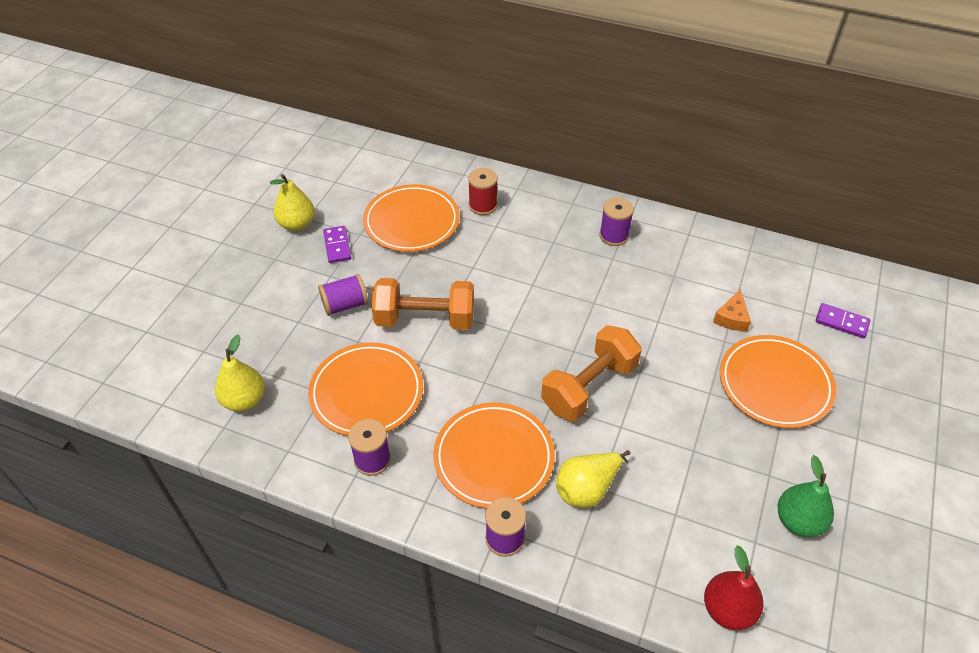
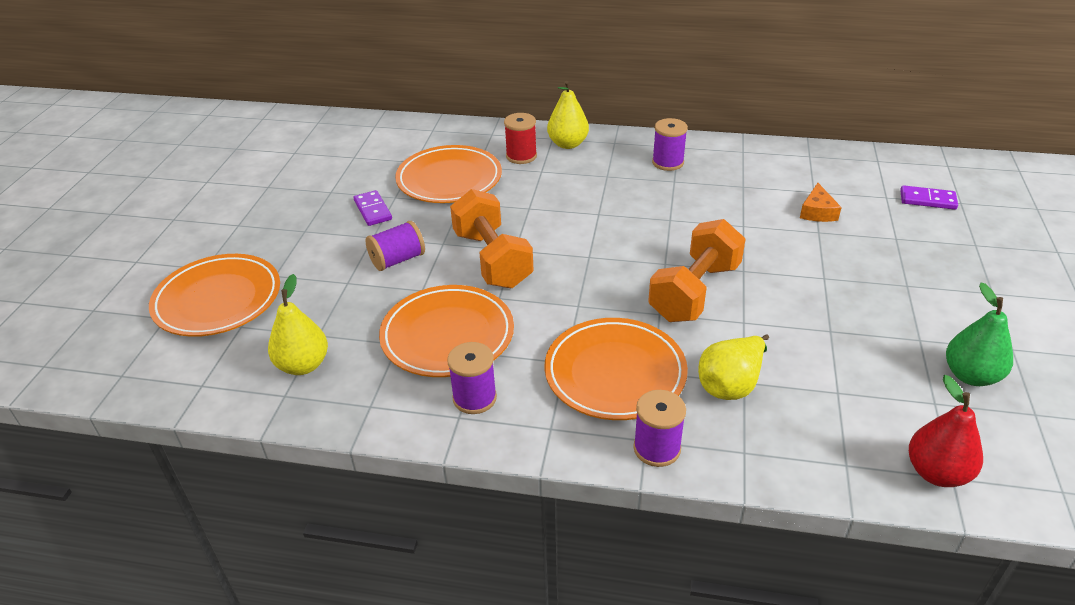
camera: 10 degrees left, 10 degrees down
yellow pear [270,174,315,231] -> yellow pear moved to [547,81,589,149]
orange dumbbell [372,278,474,330] -> orange dumbbell turned 75 degrees clockwise [450,189,534,288]
orange plate [720,335,836,428] -> orange plate moved to [149,254,280,337]

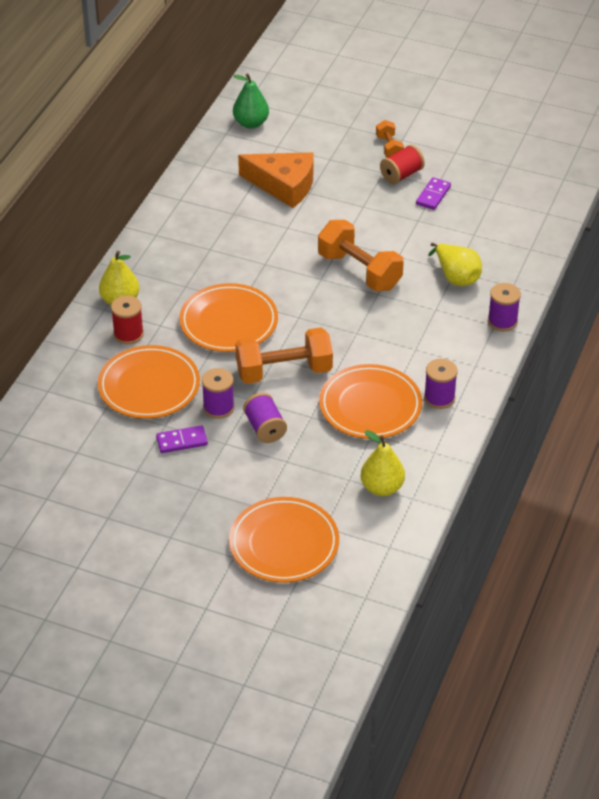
camera: 80 degrees left, 5 degrees up
orange plate [545,318,688,420] -> orange plate moved to [179,283,278,352]
purple spool [652,118,688,171] -> purple spool moved to [202,368,235,419]
orange cheese [800,183,842,222] -> orange cheese [238,152,314,208], size x2.01
purple domino [900,185,958,210] -> purple domino moved to [416,177,451,210]
red pear [909,375,983,487] -> none
green pear [946,283,1013,386] -> green pear moved to [233,73,269,129]
none -> orange dumbbell [376,120,404,157]
none -> red spool [380,145,425,184]

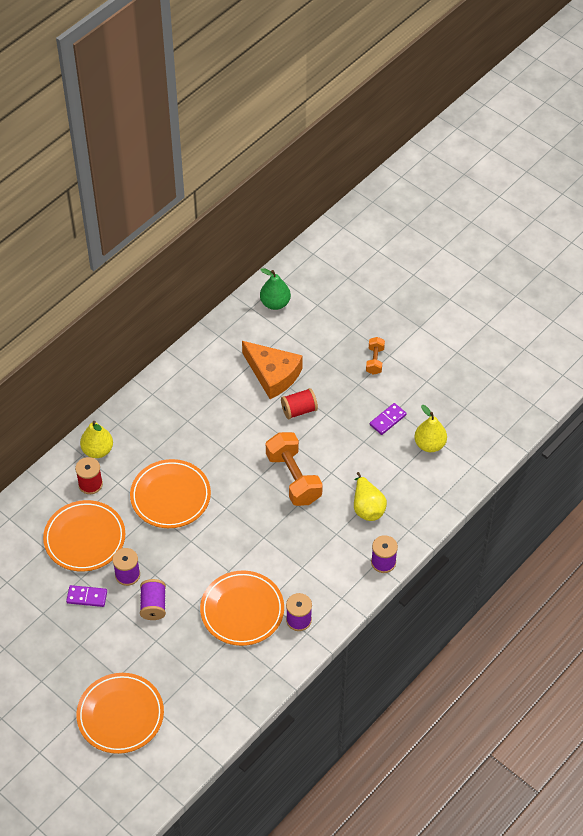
camera: 20 degrees right, 10 degrees up
orange dumbbell [235,328,333,384] -> none
yellow pear [361,430,405,496] -> yellow pear moved to [414,405,447,452]
red spool [380,145,425,184] -> red spool moved to [281,388,318,419]

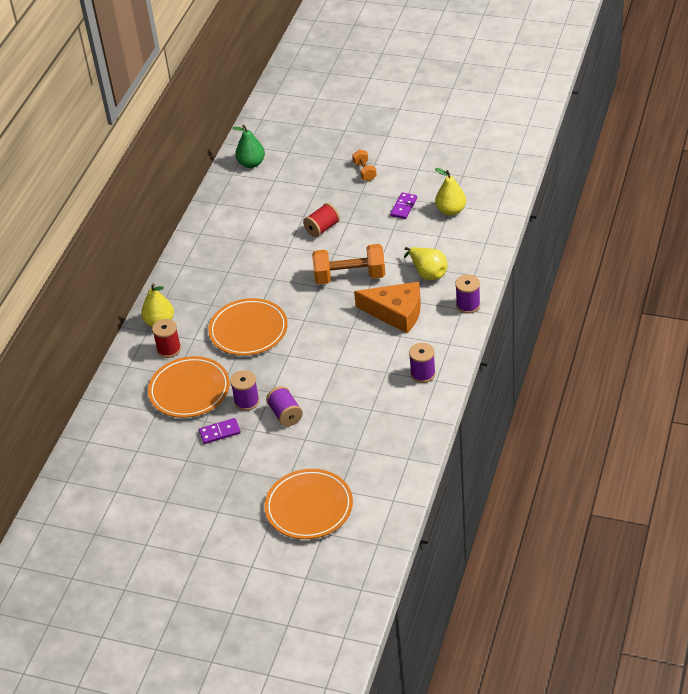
camera: 20 degrees left, 10 degrees down
orange plate [200,571,284,646] -> none
orange cheese [242,341,303,399] -> orange cheese moved to [354,282,421,333]
orange dumbbell [266,432,323,506] -> orange dumbbell turned 45 degrees counterclockwise [312,244,385,284]

